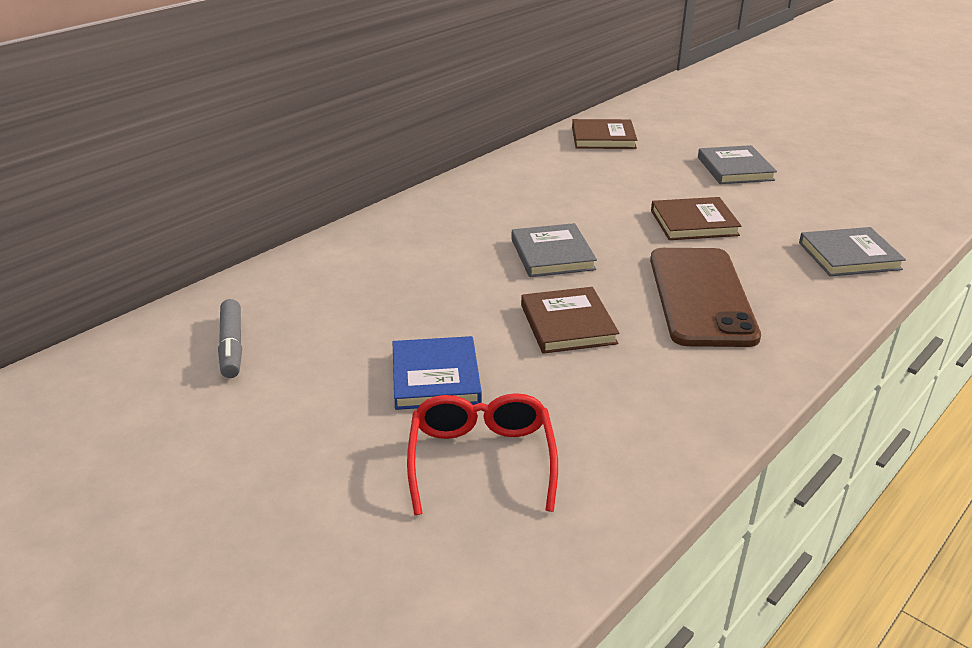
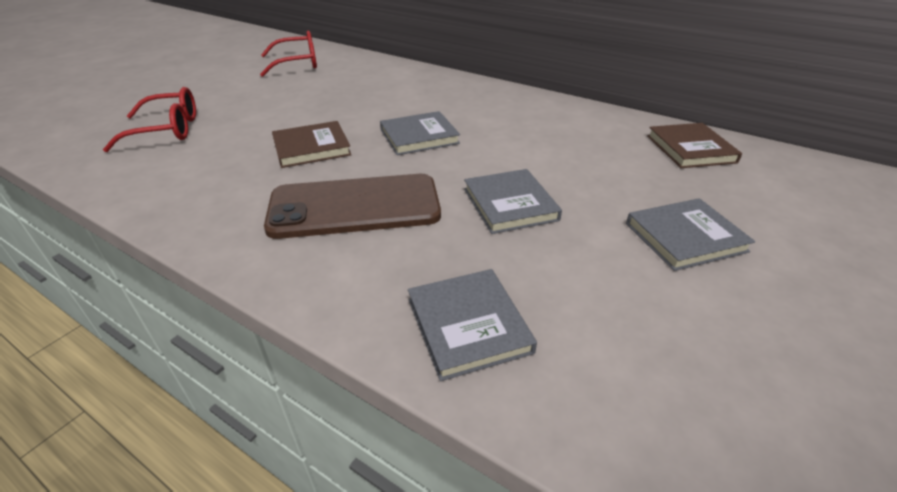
camera: 80 degrees right, 5 degrees up
grey marker [218,299,242,378] -> red glasses [260,31,317,77]
blue book [393,336,482,410] -> none
brown book [651,197,742,240] -> grey book [464,169,562,234]

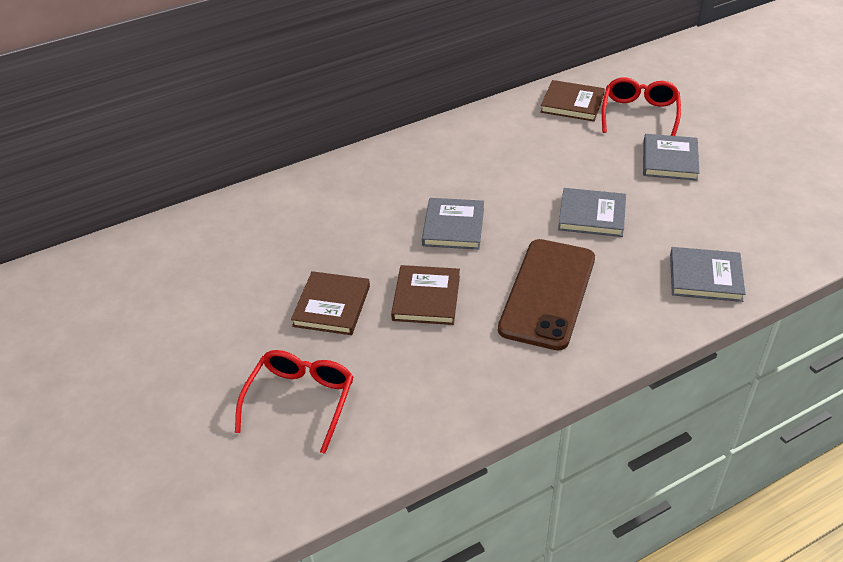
camera: 60 degrees left, 5 degrees up
red glasses [260,31,317,77] -> red glasses moved to [602,77,681,136]
none -> brown book [291,271,370,335]

